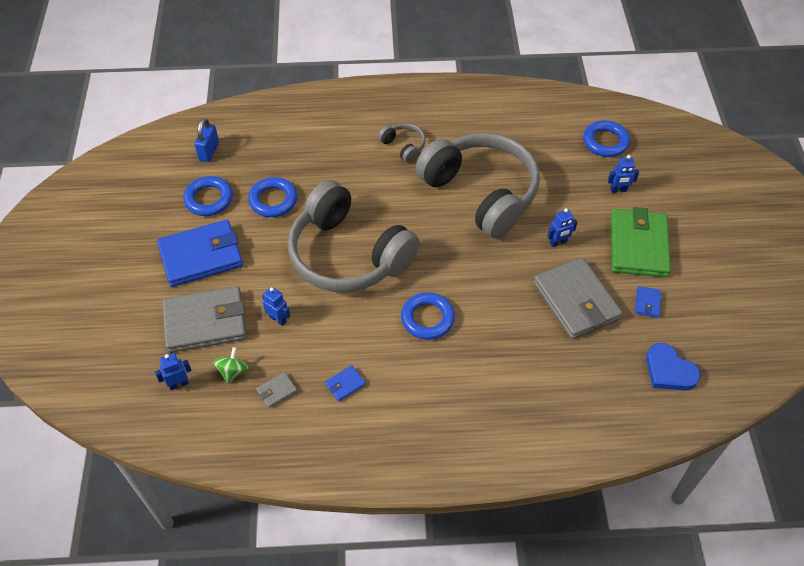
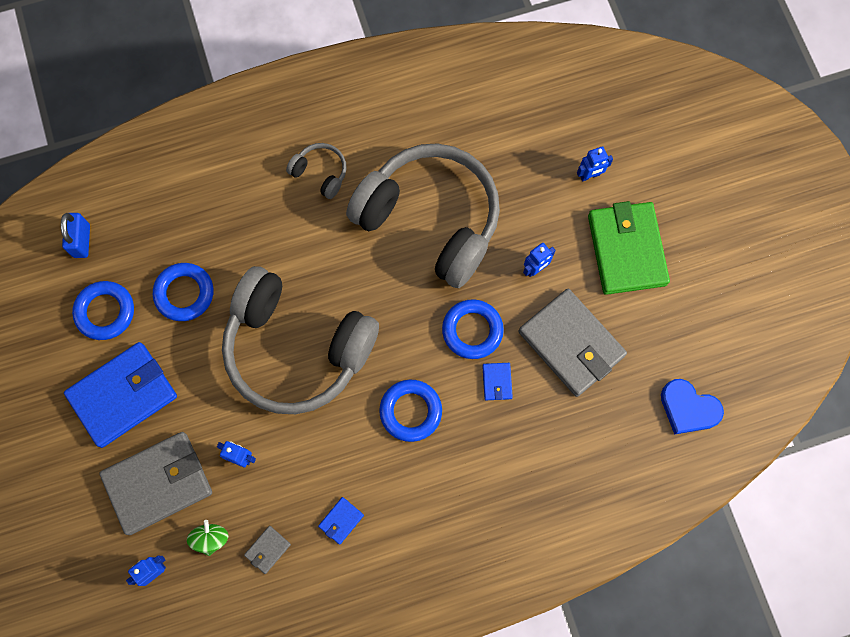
camera: 15 degrees left, 20 degrees up
blue ring [583,120,630,157] -> blue ring moved to [442,299,504,359]
blue wallet [635,286,662,318] -> blue wallet moved to [482,363,513,400]

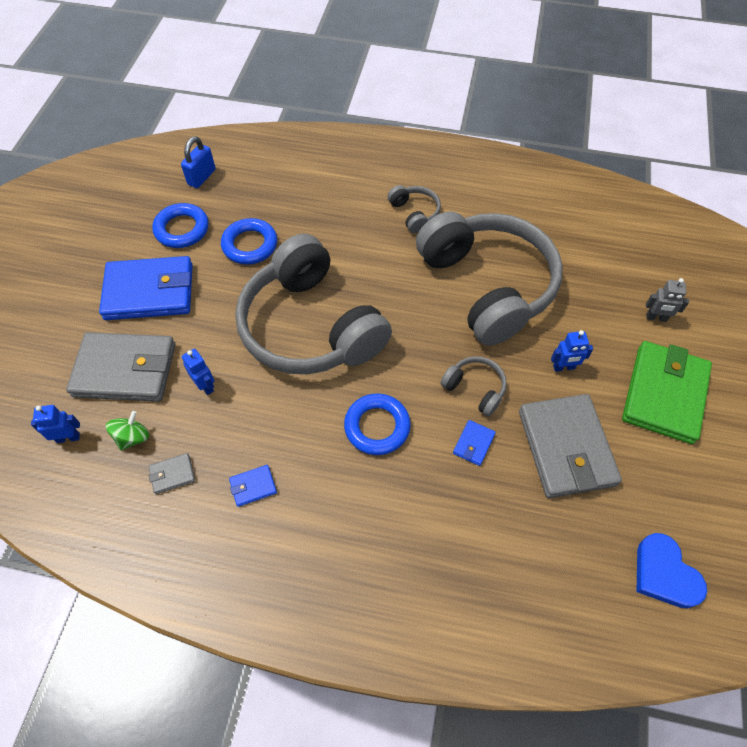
camera: 30 degrees right, 15 degrees down
blue ring [442,299,504,359] -> grey headphones [440,356,507,416]
blue robot [577,146,613,181] -> grey robot [646,278,689,322]

